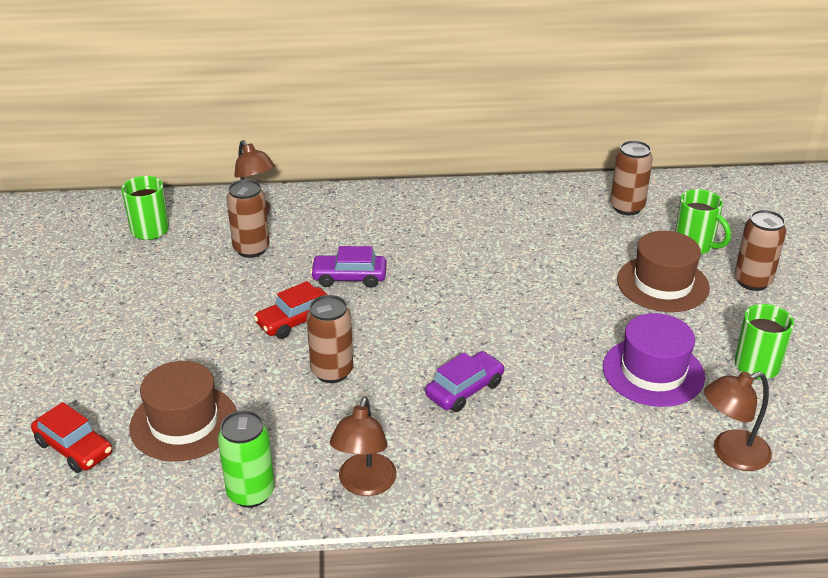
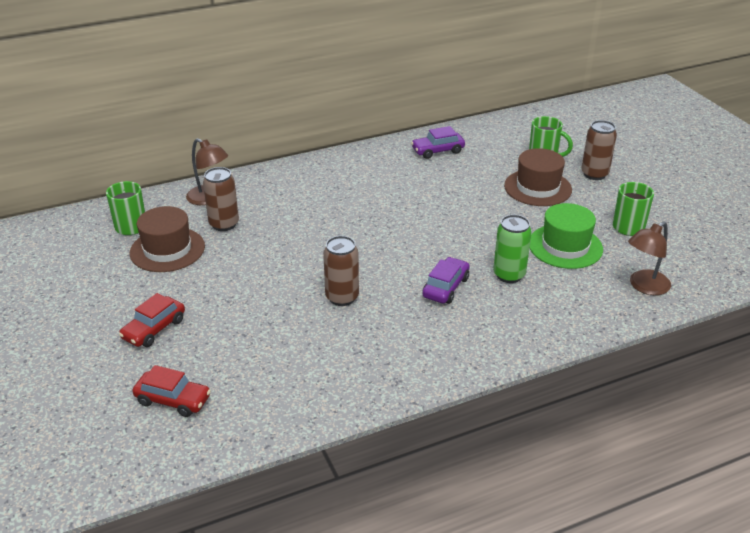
camera: 20 degrees left, 0 degrees up
brown hat [129,361,237,461] -> brown hat moved to [130,206,205,272]
green can [218,410,275,508] -> green can moved to [493,215,532,283]
red car [254,281,328,339] -> red car moved to [119,293,185,347]
purple car [310,246,386,288] -> purple car moved to [411,126,465,159]
brown lamp [330,396,397,496] -> none
purple hat [603,313,705,407] -> green hat [529,203,603,269]
brown can [610,140,653,215] -> none

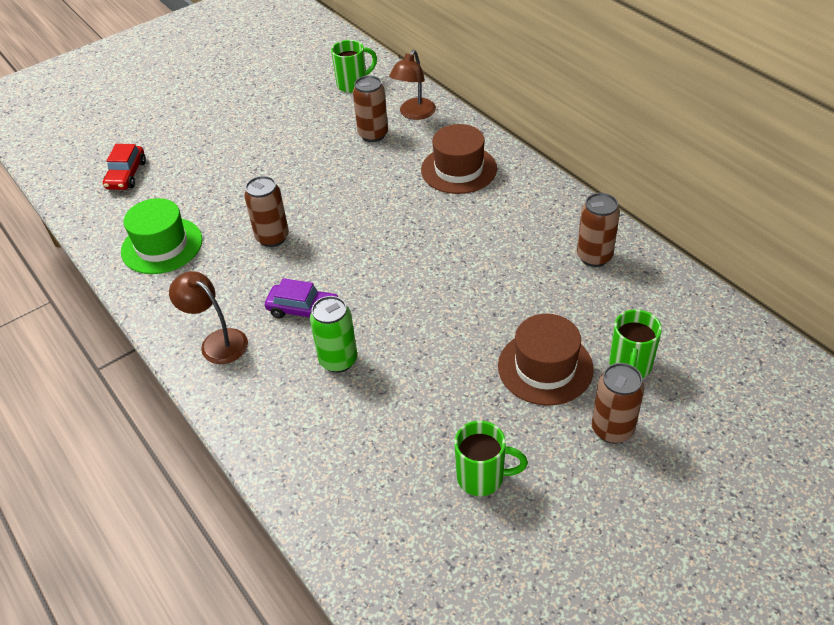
camera: 80 degrees right, 10 degrees up
red car [119,293,185,347] -> none
brown hat [130,206,205,272] -> brown hat moved to [421,124,497,194]
purple car [411,126,465,159] -> brown can [577,193,620,267]
green hat [529,203,603,269] -> green hat moved to [121,198,202,274]
brown lamp [628,222,671,295] -> brown lamp moved to [169,271,248,364]

